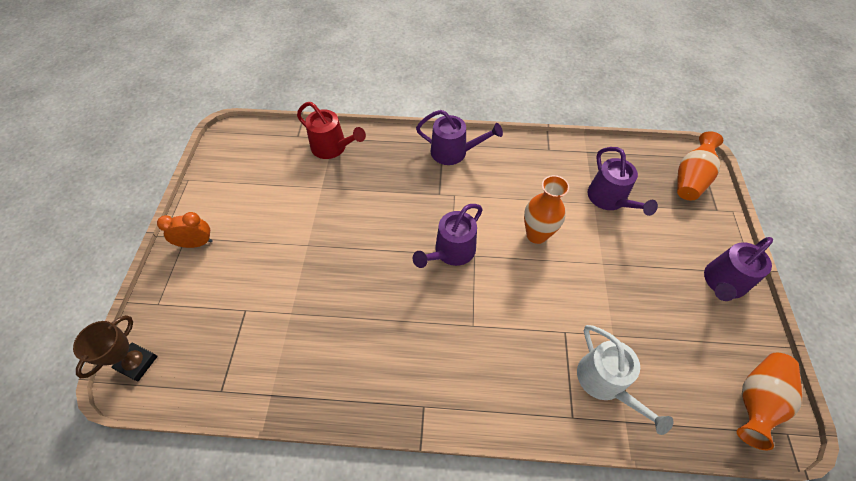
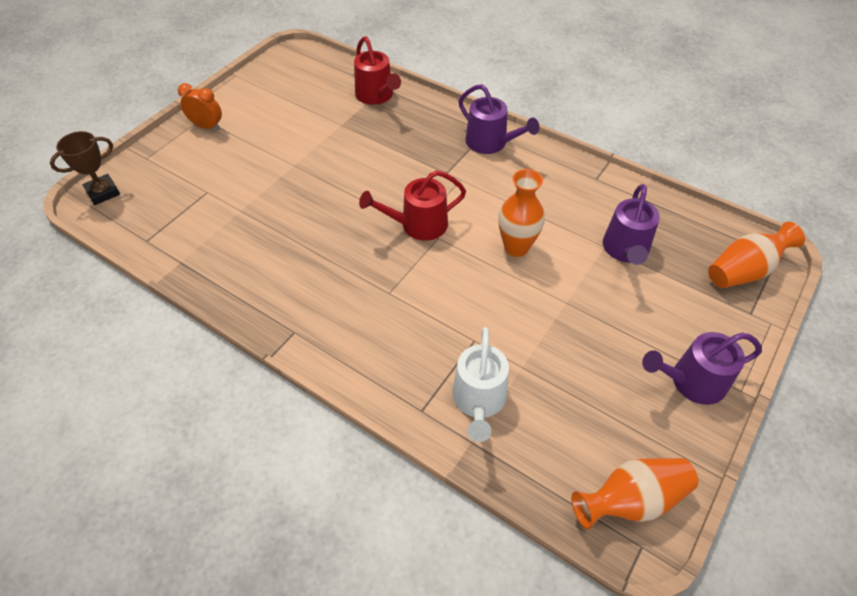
camera: 30 degrees right, 5 degrees down
purple watering can [413,204,483,268] -> red watering can [359,170,466,241]

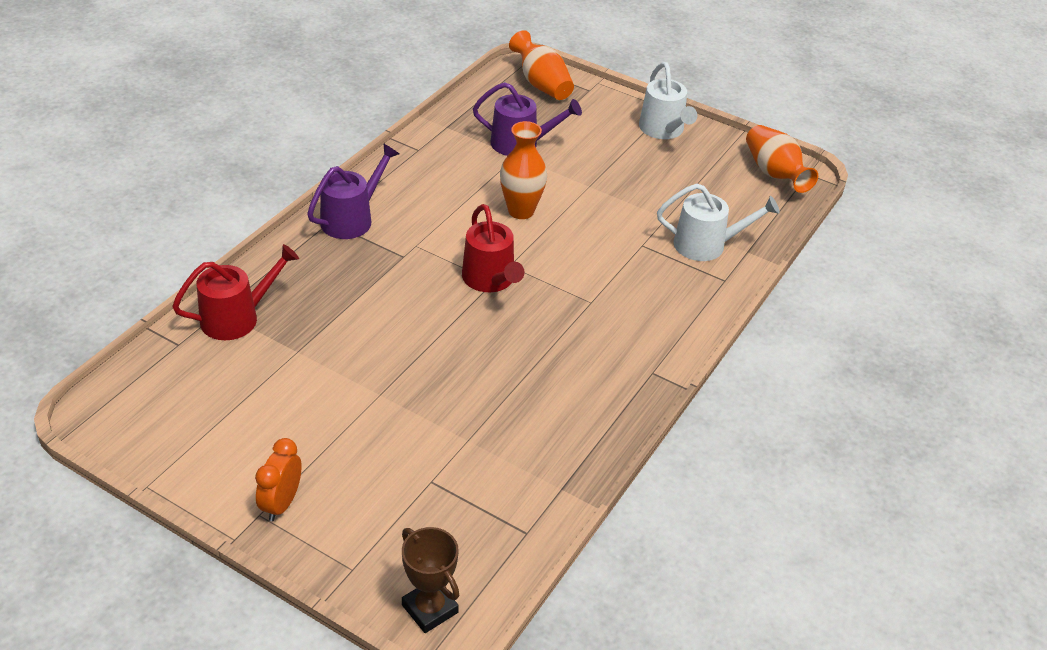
camera: 95 degrees left, 10 degrees down
purple watering can [642,332,762,405] -> white watering can [639,62,697,139]

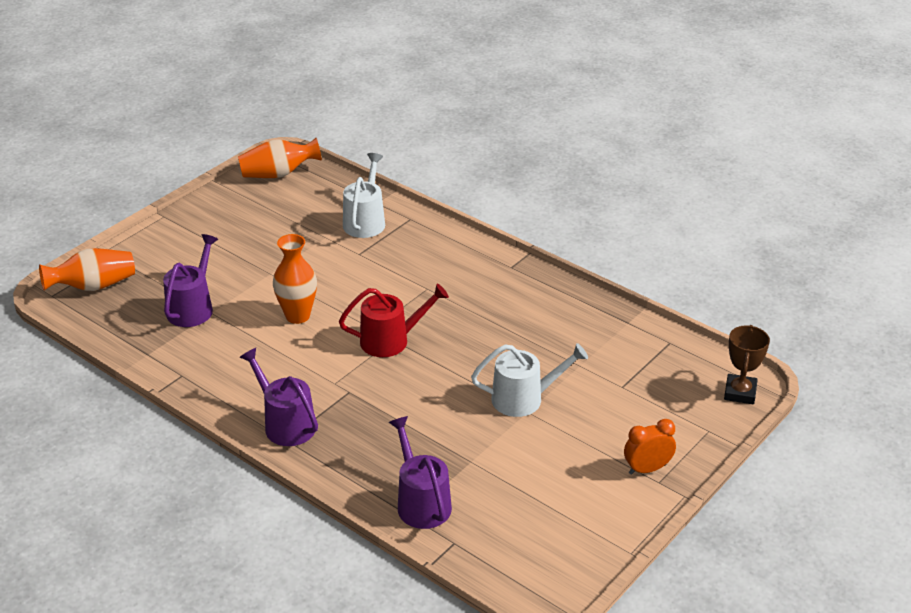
camera: 80 degrees left, 5 degrees down
red watering can [172,244,299,340] -> purple watering can [389,416,452,529]
orange clock [255,438,302,521] -> orange clock turned 135 degrees clockwise [624,419,676,475]
brown trophy [402,527,459,633] -> brown trophy turned 45 degrees counterclockwise [724,325,770,405]
white watering can [639,62,697,139] -> white watering can moved to [471,343,588,417]

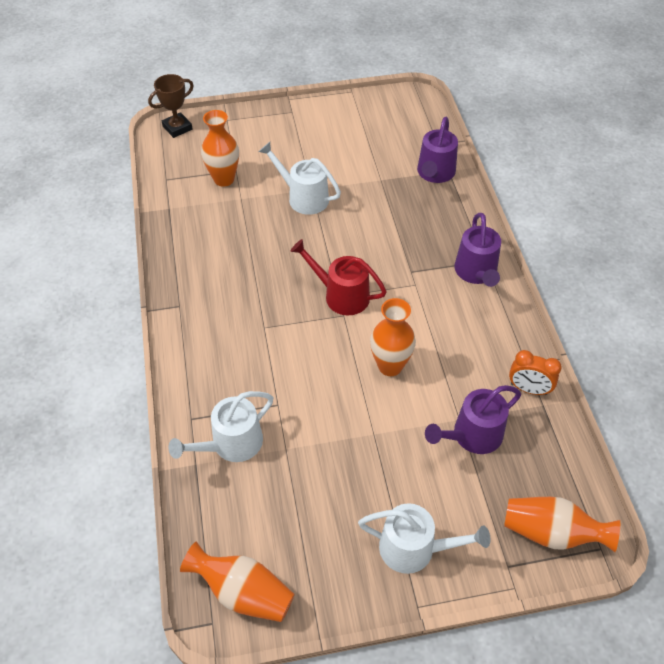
camera: 140 degrees left, 15 degrees up
orange clock [624,419,676,475] -> orange clock moved to [509,350,562,395]
none -> orange vase [201,110,239,187]
none -> white watering can [358,503,490,574]

